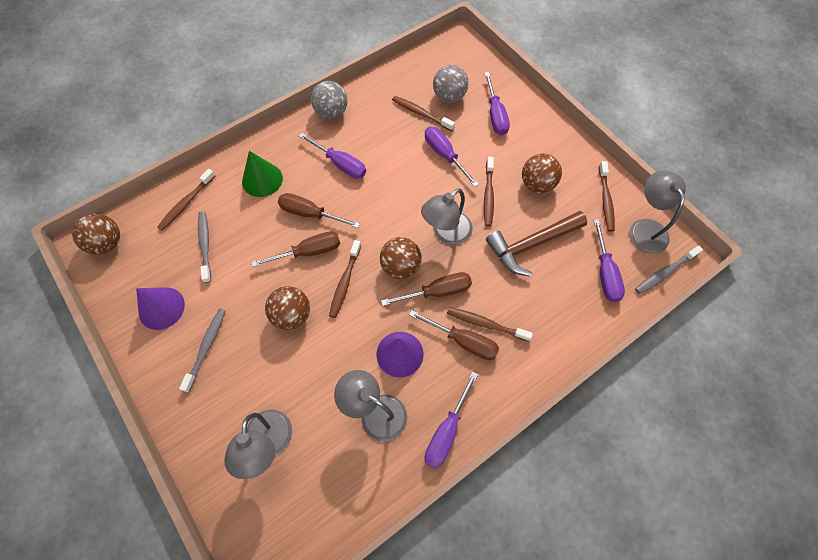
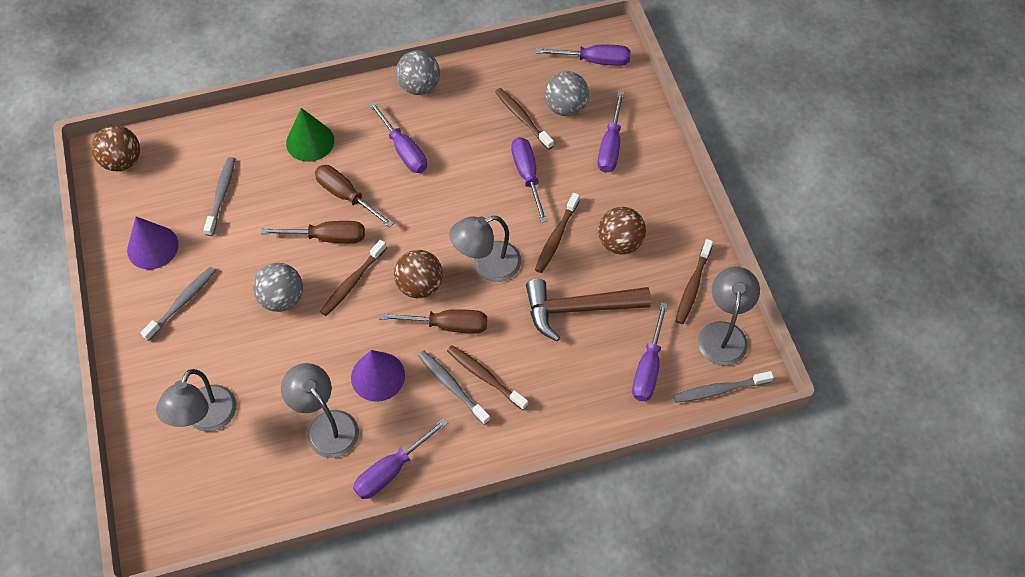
camera: 20 degrees right, 5 degrees down
brown toothbrush [157,169,215,230] -> none
brown ball [265,286,310,330] -> grey ball [253,263,303,312]
brown screwdriver [409,310,499,360] -> grey toothbrush [418,351,490,425]
none -> purple screwdriver [536,45,630,66]

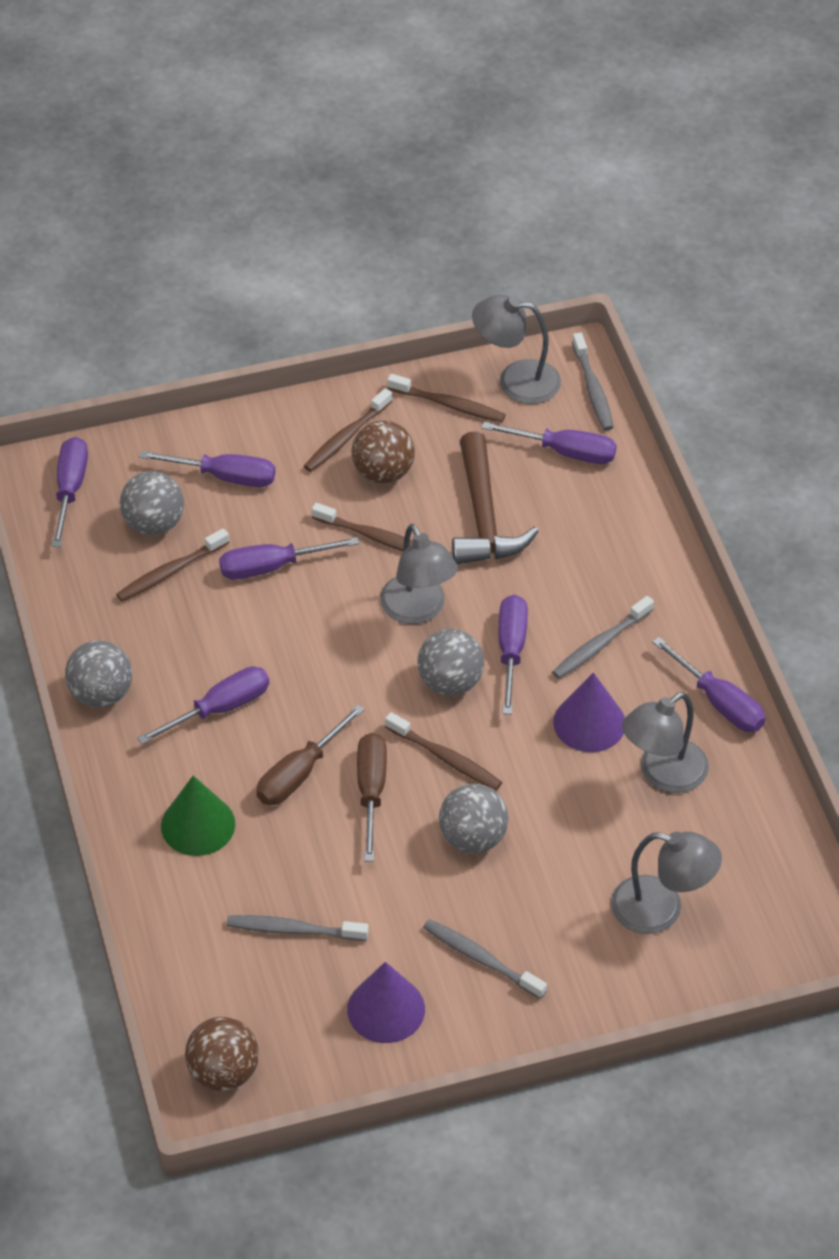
camera: 90 degrees left, 10 degrees down
brown screwdriver [379,309,487,334] -> purple screwdriver [499,595,528,715]
brown ball [394,250,443,298] -> grey ball [417,629,484,696]
brown toothbrush [447,345,528,410] -> brown toothbrush moved to [304,388,392,472]

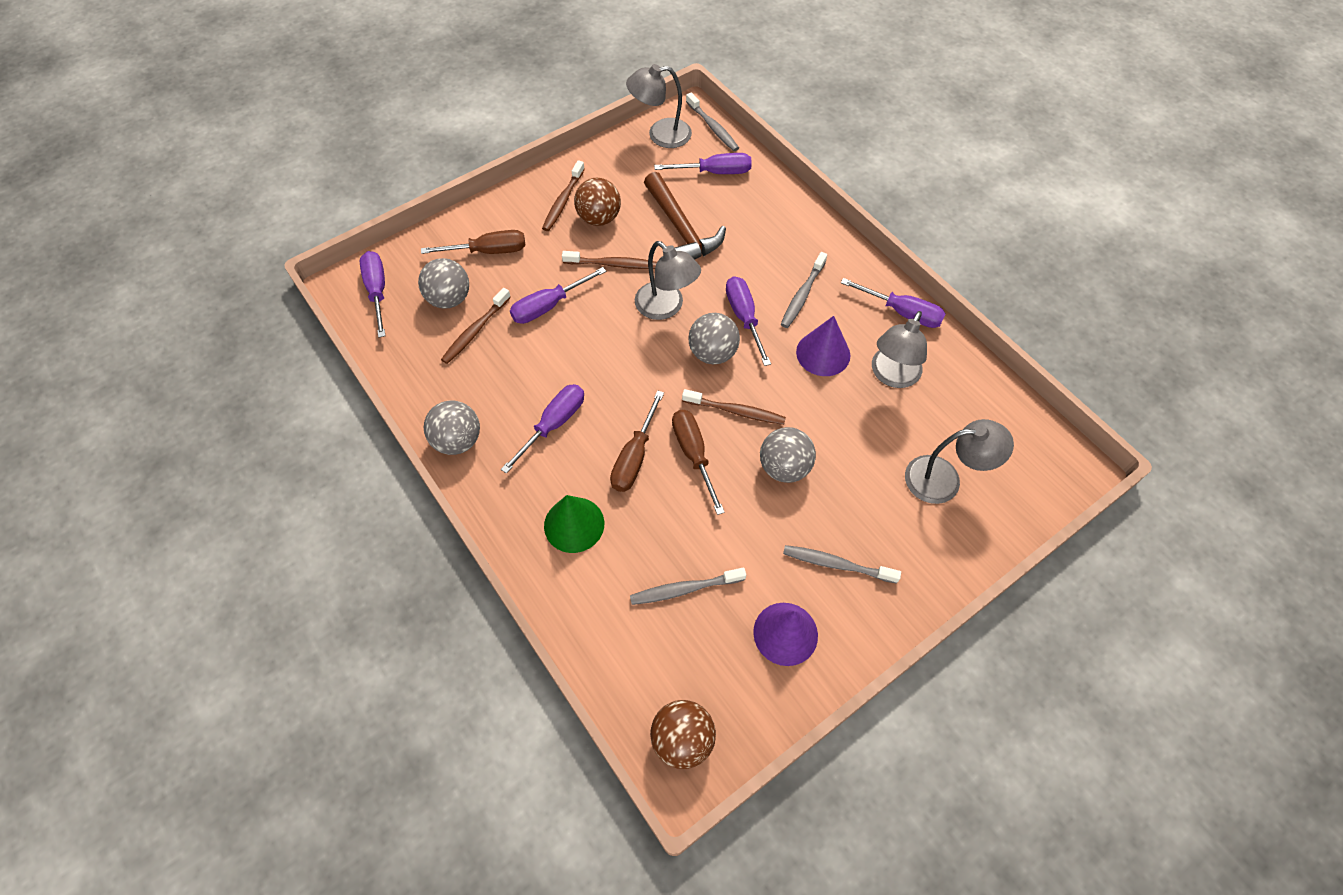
camera: 20 degrees left, 10 degrees up
purple screwdriver [139,451,276,487] -> brown screwdriver [421,230,525,254]
brown toothbrush [387,374,506,422] -> none

